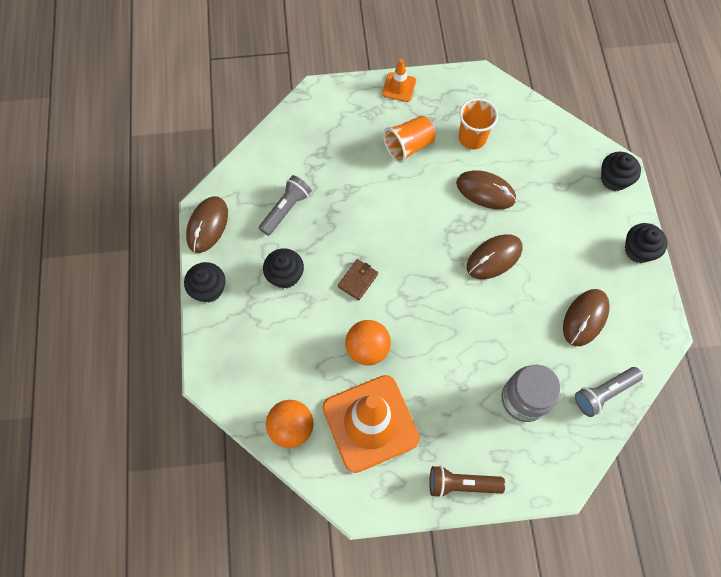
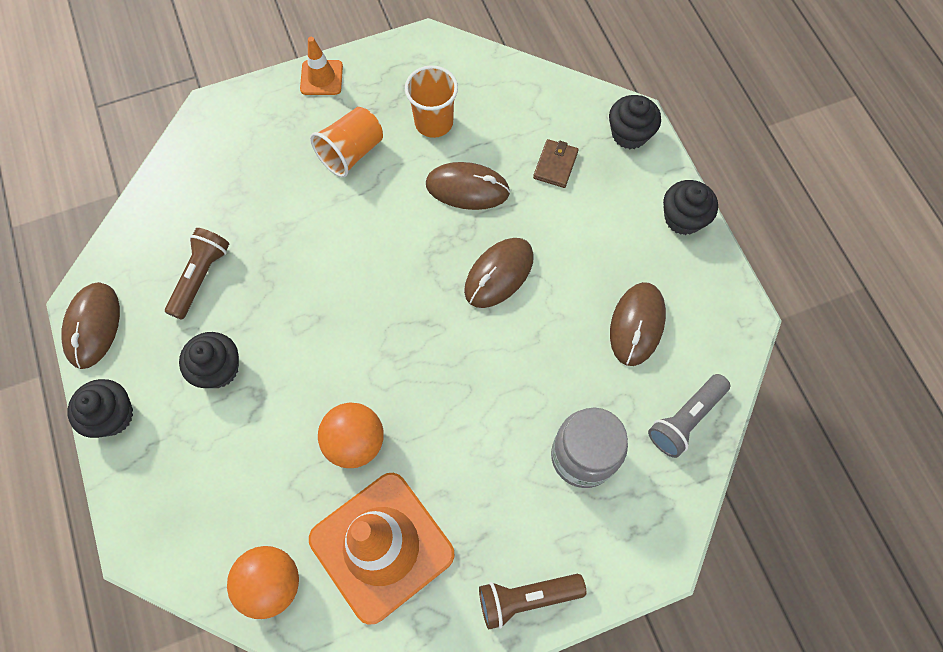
camera: 15 degrees left, 0 degrees up
grey flashlight [259,175,312,236] -> brown flashlight [165,228,229,320]
brown wallet [338,259,378,301] -> brown wallet moved to [533,139,579,188]

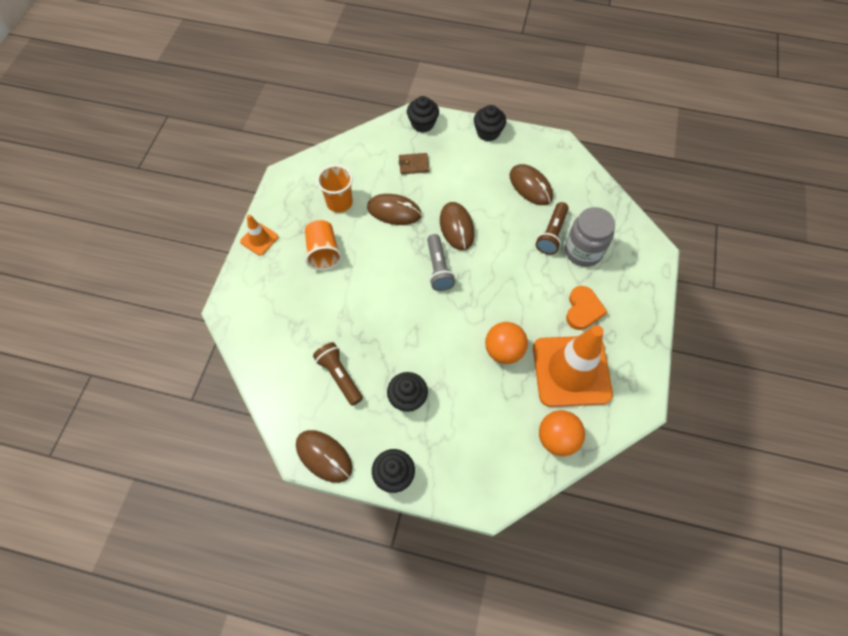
camera: 55 degrees left, 5 degrees down
brown mouse [426,162,510,210] -> brown mouse turned 60 degrees clockwise [367,194,422,225]
brown flashlight [479,574,586,630] -> brown flashlight moved to [536,202,569,255]
brown wallet [533,139,579,188] -> brown wallet turned 60 degrees counterclockwise [399,153,429,175]
grey flashlight [648,374,730,458] -> grey flashlight moved to [427,234,455,291]
none -> orange heart [566,286,608,330]

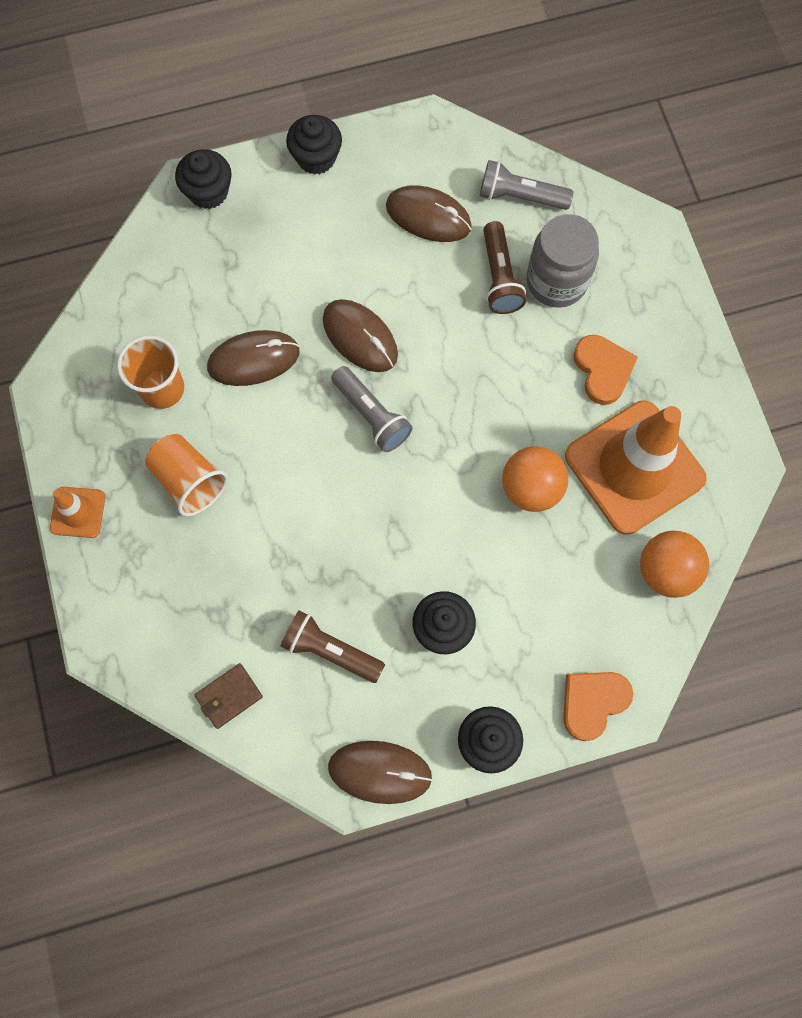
camera: 30 degrees left, 10 degrees up
brown wallet [399,153,429,175] -> brown wallet moved to [195,663,263,729]
none -> grey flashlight [480,160,574,210]
none -> orange heart [563,672,633,741]

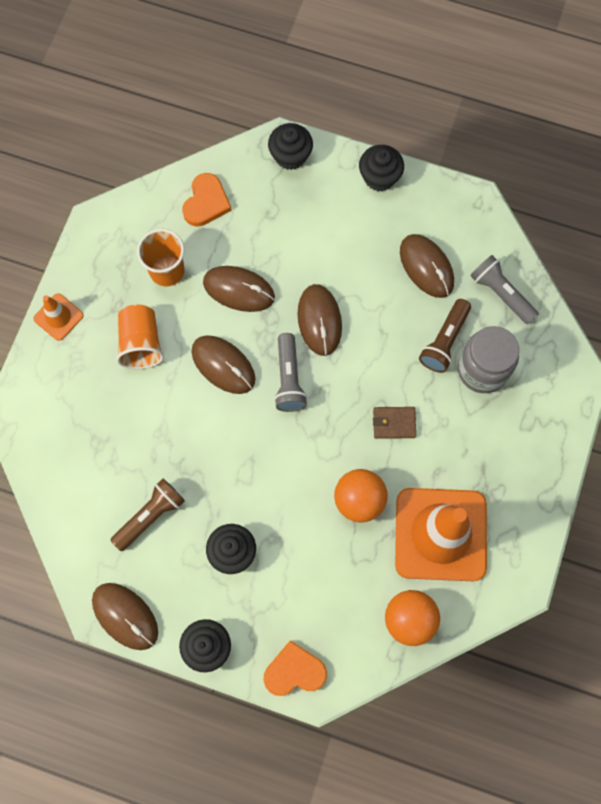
camera: 35 degrees right, 0 degrees up
brown wallet [195,663,263,729] -> brown wallet moved to [373,407,416,439]
brown flashlight [281,610,385,683] -> brown flashlight turned 75 degrees clockwise [110,479,185,551]
orange heart [573,335,638,405] -> orange heart moved to [182,173,232,227]
none -> brown mouse [192,335,255,394]

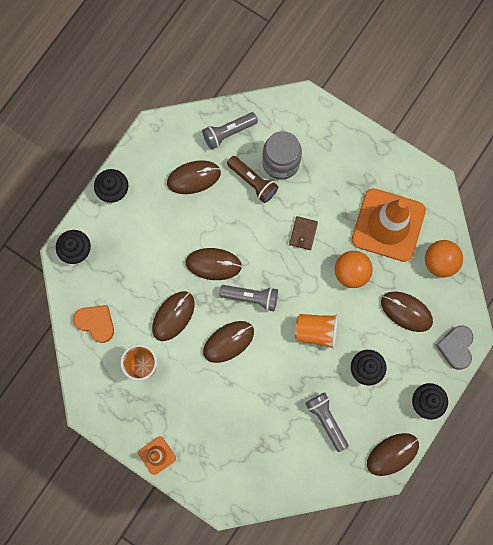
camera: 75 degrees left, 5 degrees up
brown flashlight [110,479,185,551] -> grey flashlight [305,393,349,452]
orange cup [116,305,164,369] -> orange cup moved to [295,314,338,349]
orange heart [263,640,327,696] -> grey heart [436,325,474,370]
none -> brown mouse [381,291,433,332]

